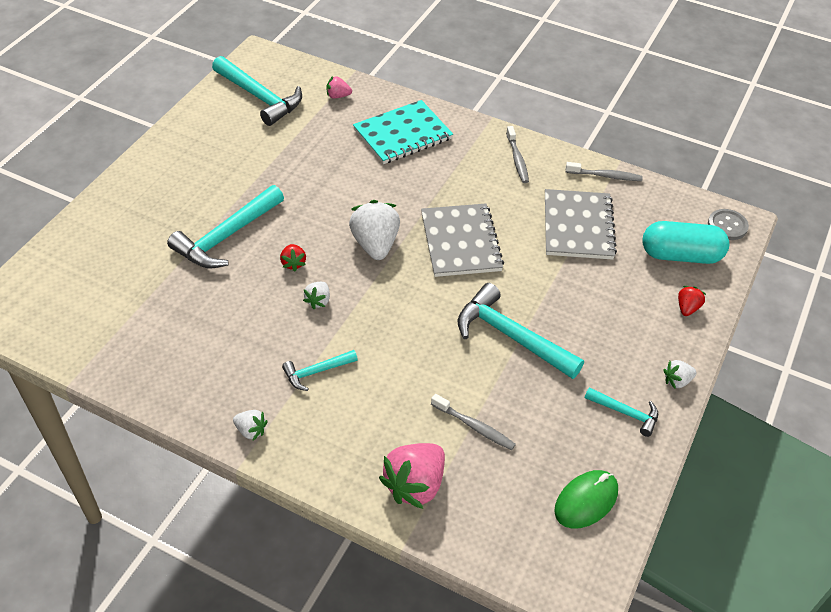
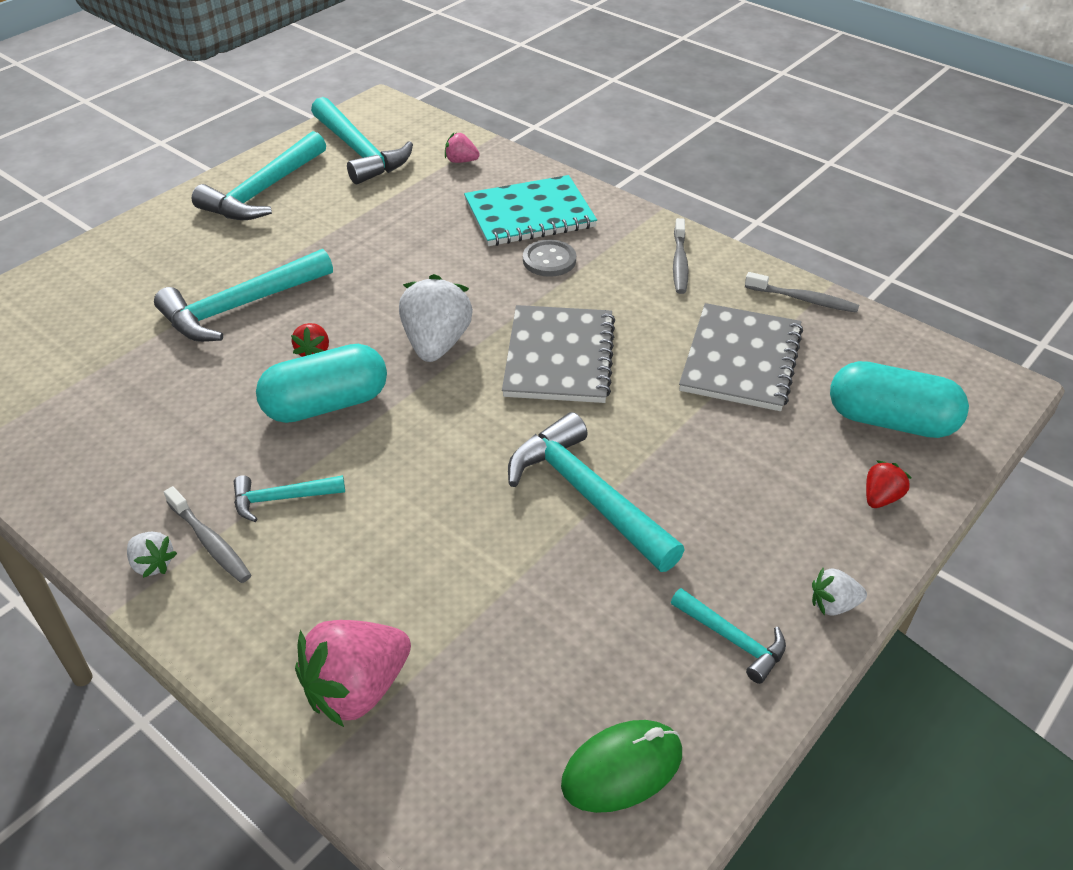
camera: 15 degrees right, 5 degrees down
white strawberry [303,282,330,309] -> turquoise capsule [256,344,387,423]
grey toothbrush [431,394,516,450] -> grey toothbrush moved to [164,486,251,583]
grey button [708,209,749,240] -> grey button moved to [523,239,576,277]
none -> turquoise hammer [192,131,326,220]

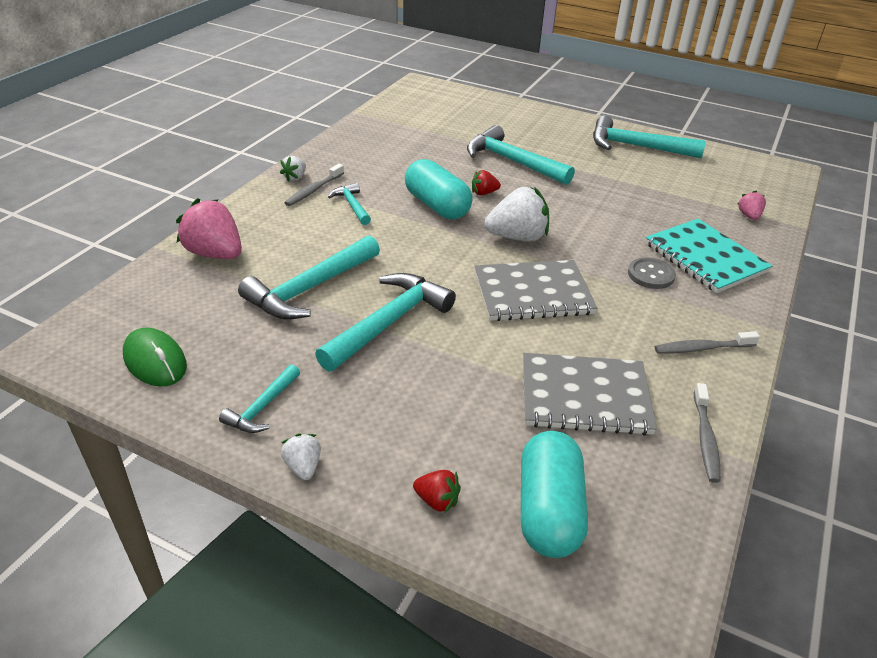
camera: 75 degrees right, 5 degrees down
turquoise hammer [311,97,413,184] -> turquoise hammer moved to [238,235,380,320]

